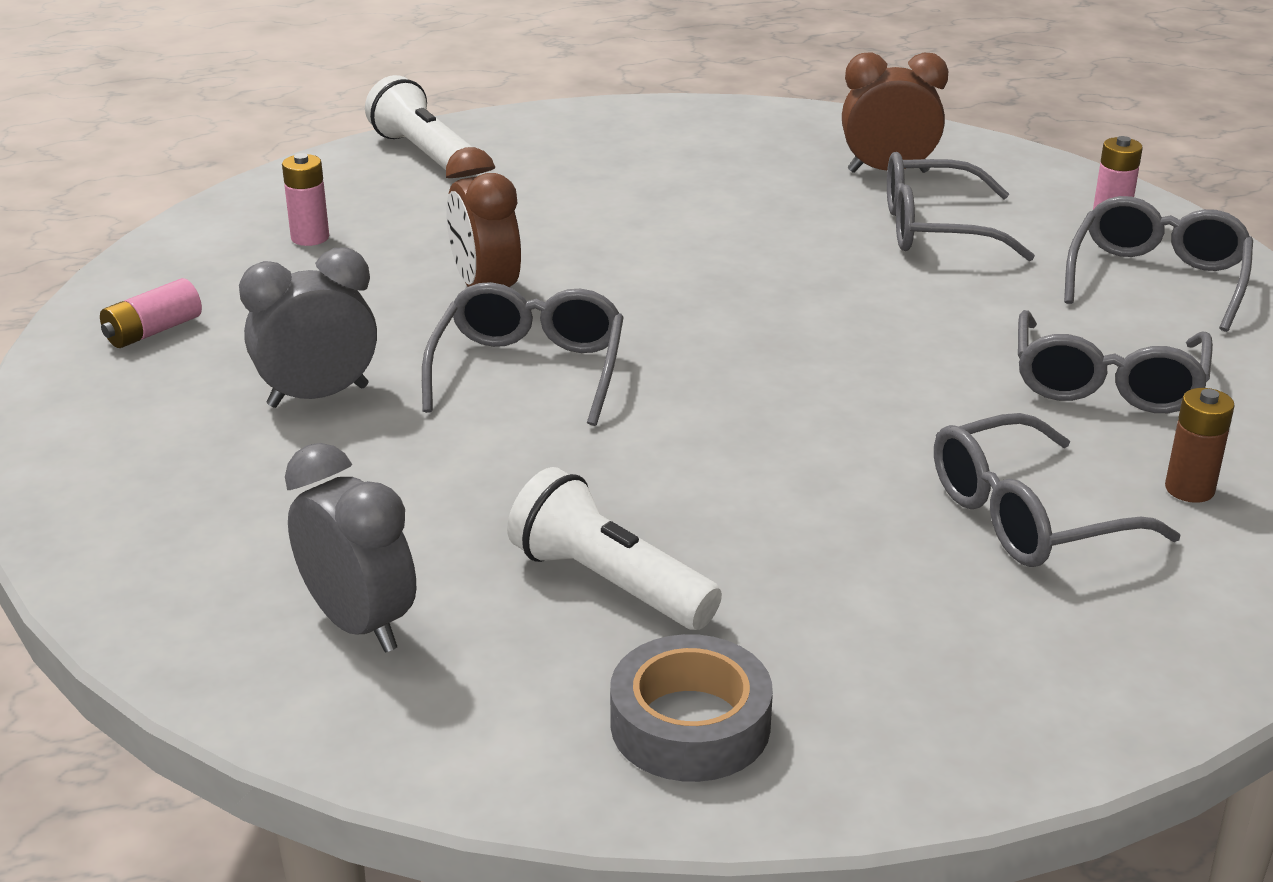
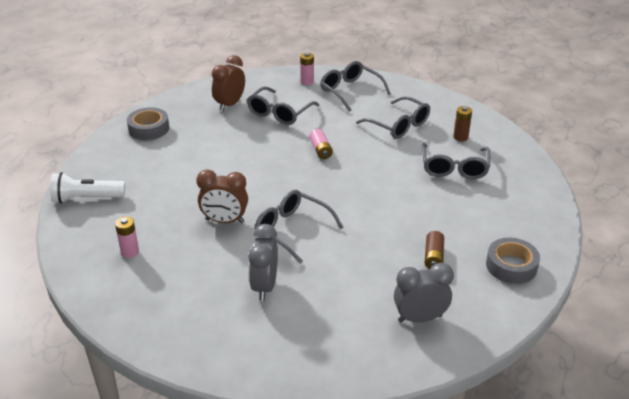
camera: 60 degrees left, 5 degrees up
pink battery [100,278,202,348] -> pink battery moved to [309,129,333,159]
white flashlight [507,467,722,630] -> brown battery [425,231,444,269]
none -> grey tape [127,107,169,140]

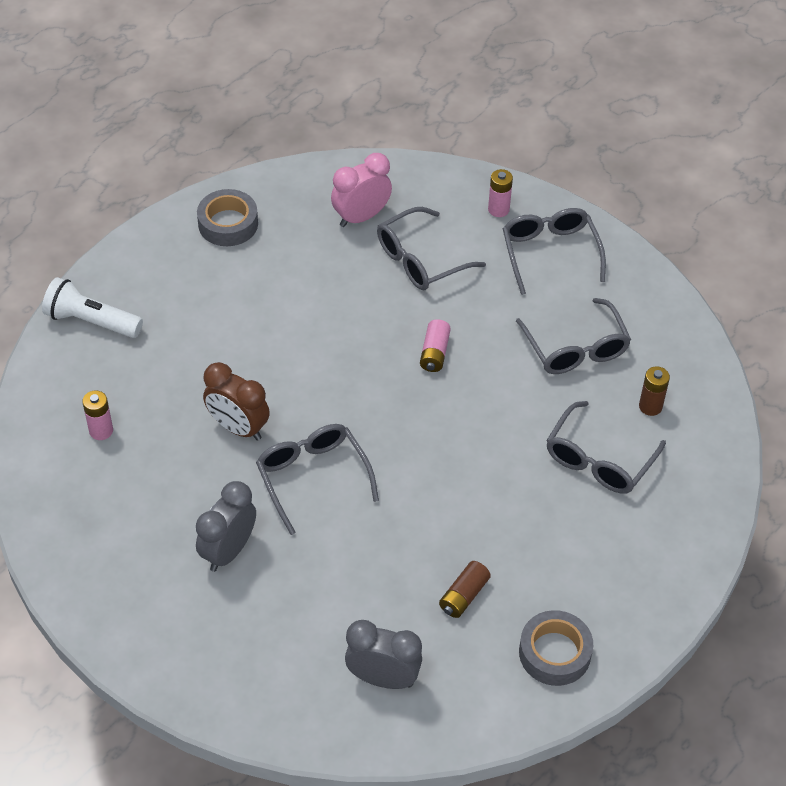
camera: 25 degrees right, 15 degrees up
brown clock [212,55,245,111] -> pink clock [331,153,392,227]

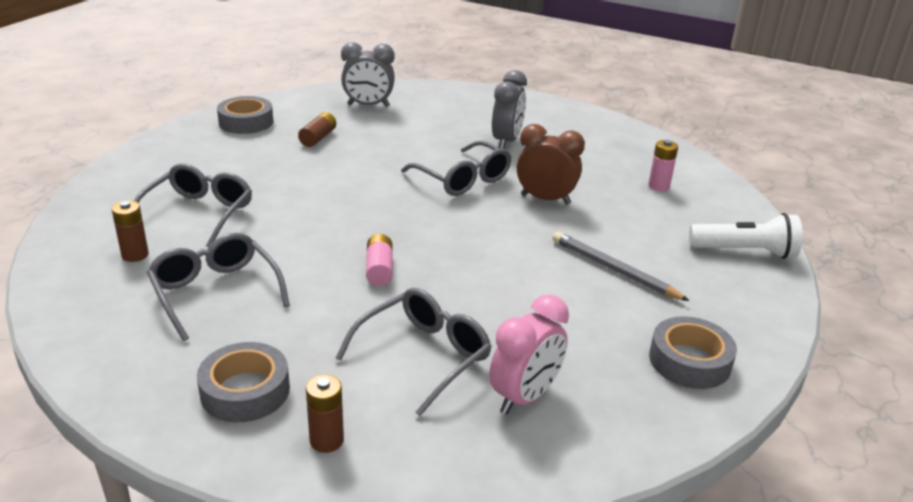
camera: 165 degrees right, 20 degrees down
pink battery [488,169,513,217] -> brown battery [306,375,344,453]
grey glasses [503,208,606,295] -> grey tape [197,342,290,422]
none -> grey pencil [553,232,689,301]

